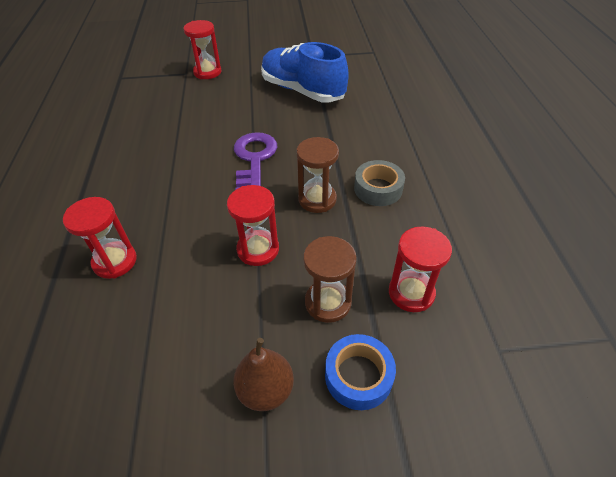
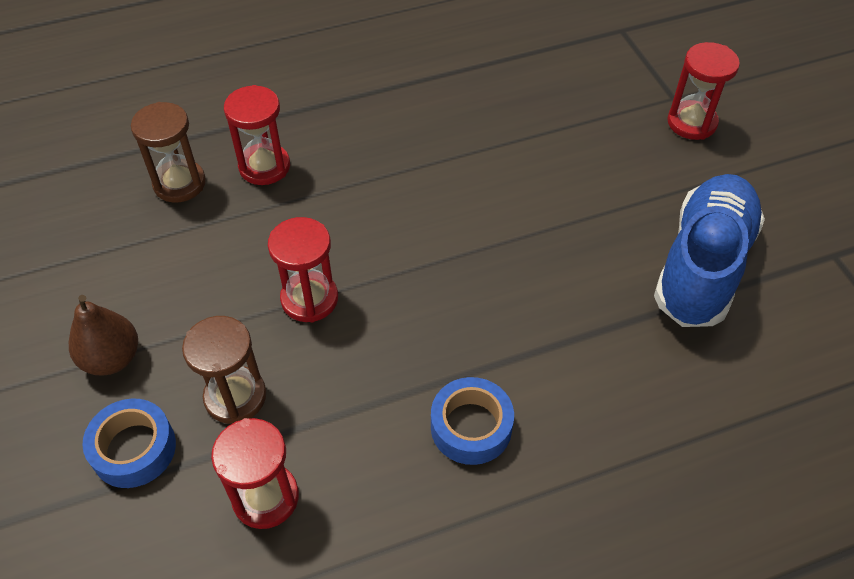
camera: 75 degrees right, 5 degrees up
purple key [234,132,277,190] -> none
brown hourglass [296,137,339,213] -> brown hourglass moved to [131,102,206,203]
grey tape [354,160,405,206] -> blue tape [431,377,514,465]

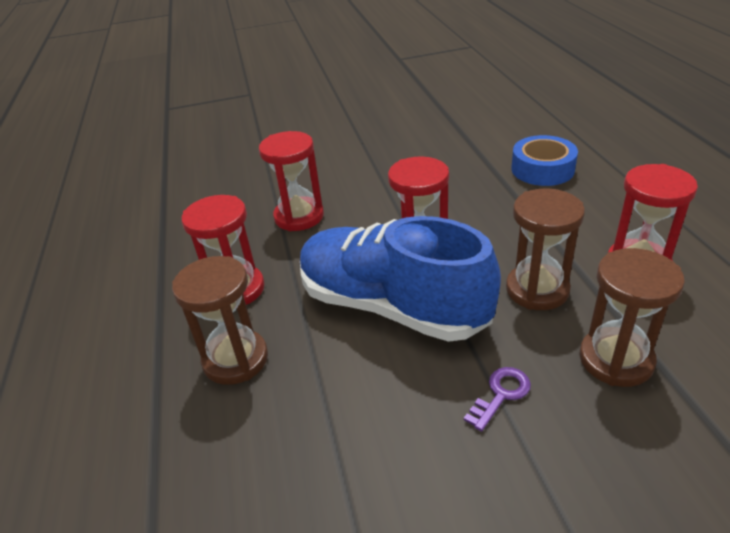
camera: 80 degrees left, 15 degrees down
brown pear [69,295,138,375] -> purple key [464,367,531,432]
blue tape [82,399,176,488] -> brown hourglass [579,248,685,387]
blue shoe [654,174,765,327] -> blue shoe moved to [300,216,501,342]
red hourglass [667,42,740,140] -> red hourglass moved to [259,131,324,231]

